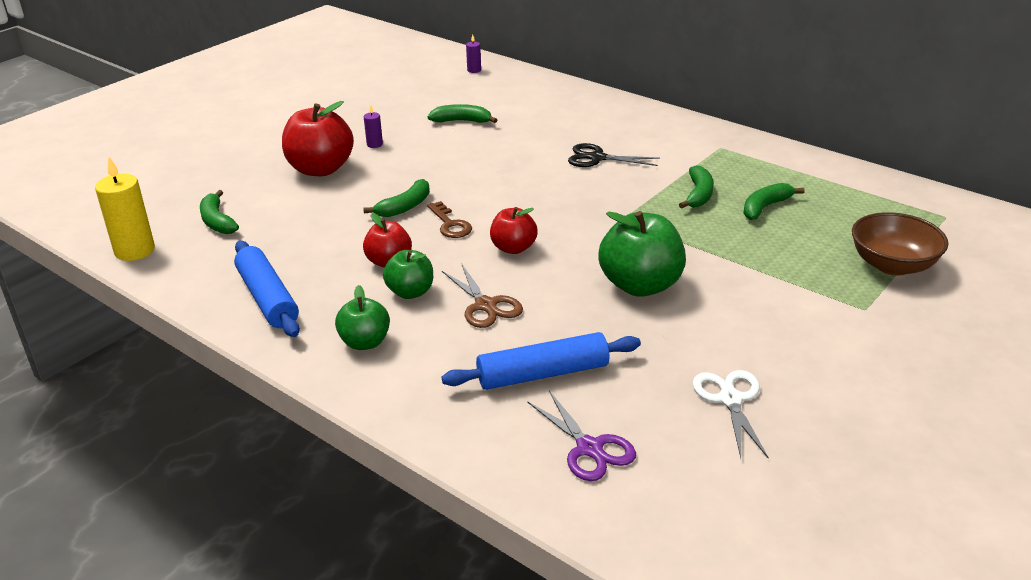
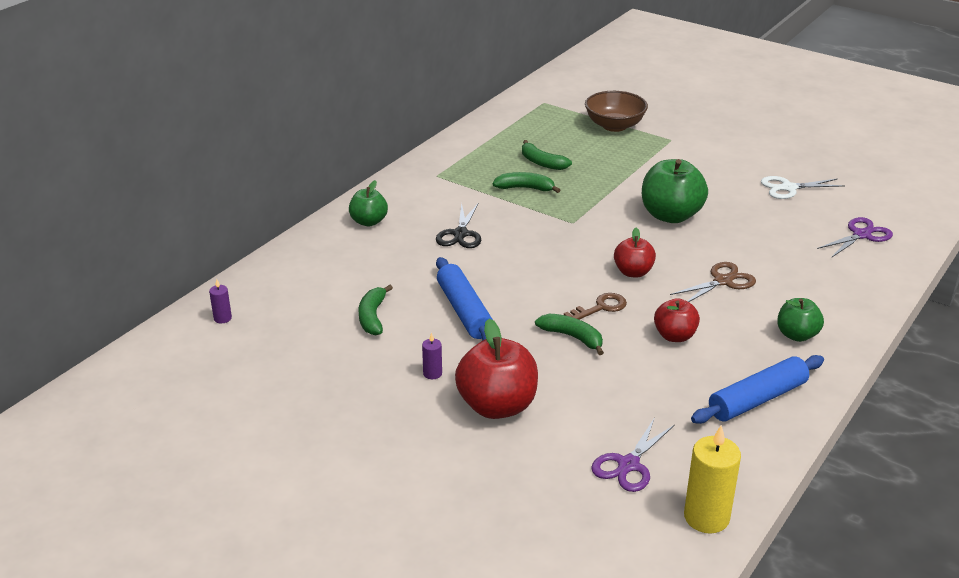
camera: 95 degrees left, 0 degrees up
green banana [200,190,239,234] -> purple scissors [591,417,675,492]
green apple [383,250,433,299] -> green apple moved to [349,180,388,226]
blue rolling pin [442,332,641,390] -> blue rolling pin moved to [436,257,493,341]

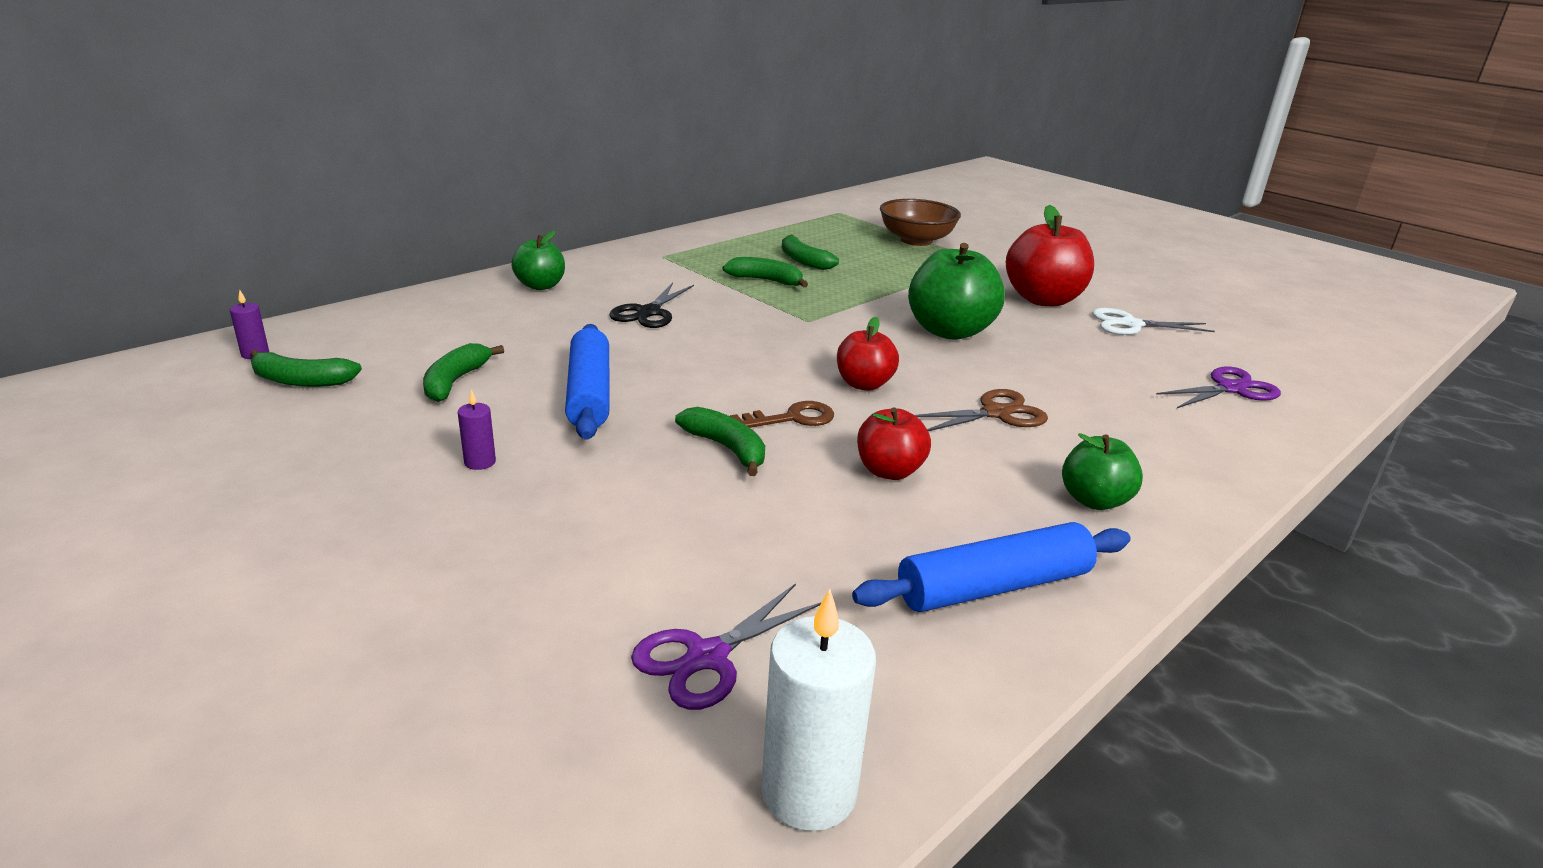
camera: 10 degrees right, 5 degrees down
red apple [455,319,538,419] -> red apple moved to [1006,205,1094,306]
yellow candle [684,425,741,534] -> white candle [761,589,876,831]
none -> green banana [250,350,362,387]

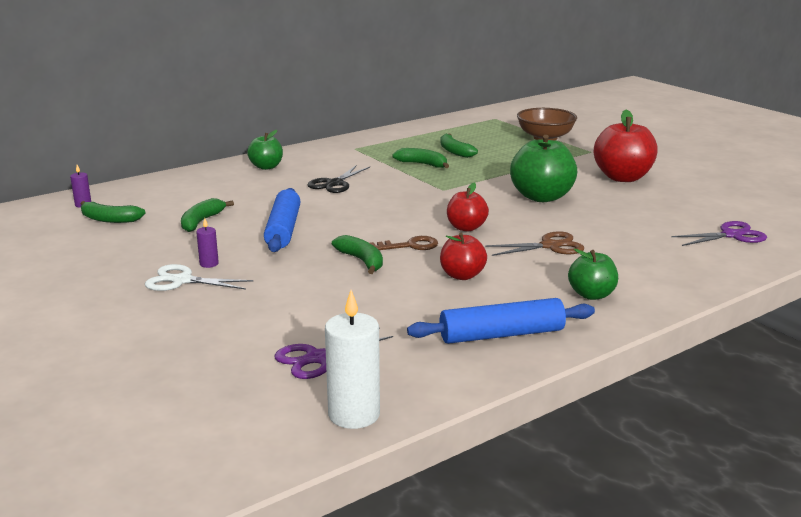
camera: 10 degrees right, 5 degrees down
white scissors [1092,308,1215,335] -> white scissors moved to [145,264,253,291]

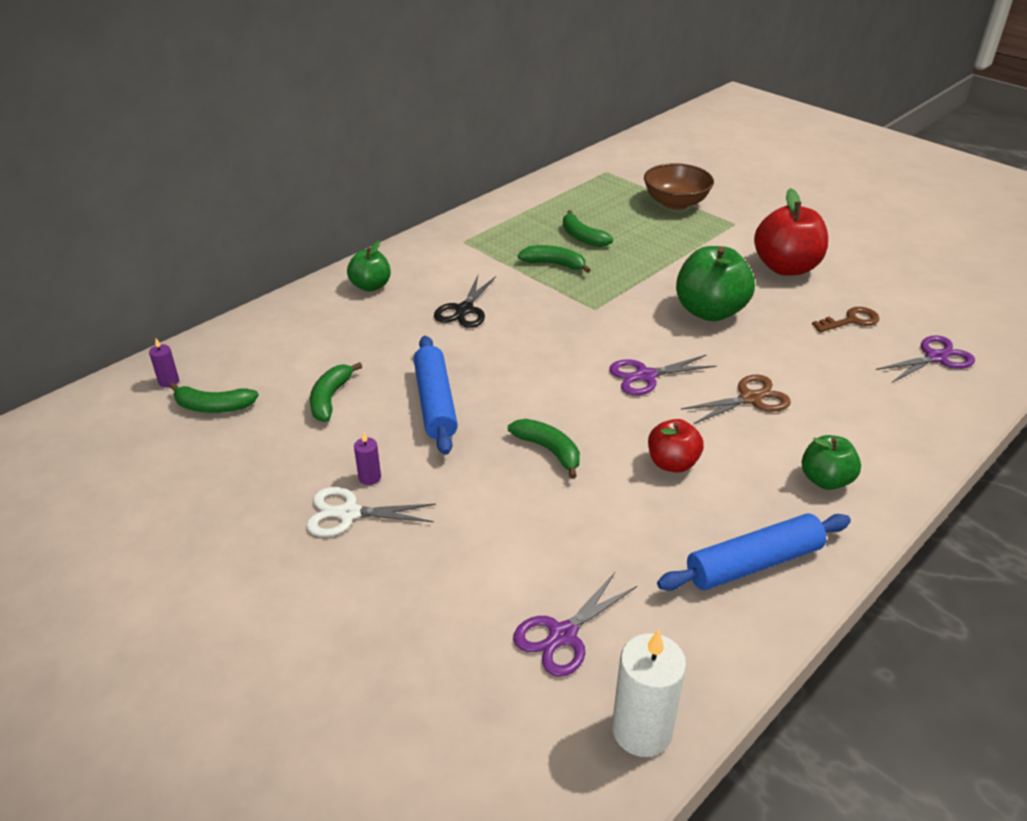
camera: 10 degrees left, 15 degrees up
brown key [370,236,438,250] -> brown key moved to [812,307,880,332]
red apple [447,183,489,231] -> purple scissors [609,355,717,395]

